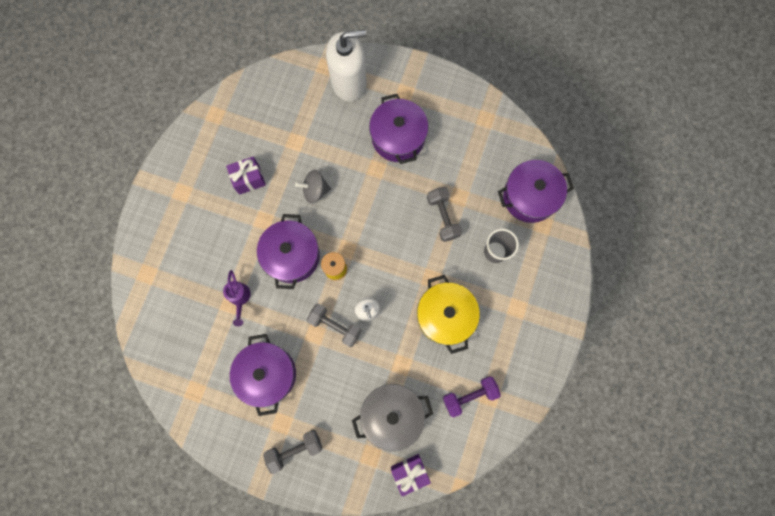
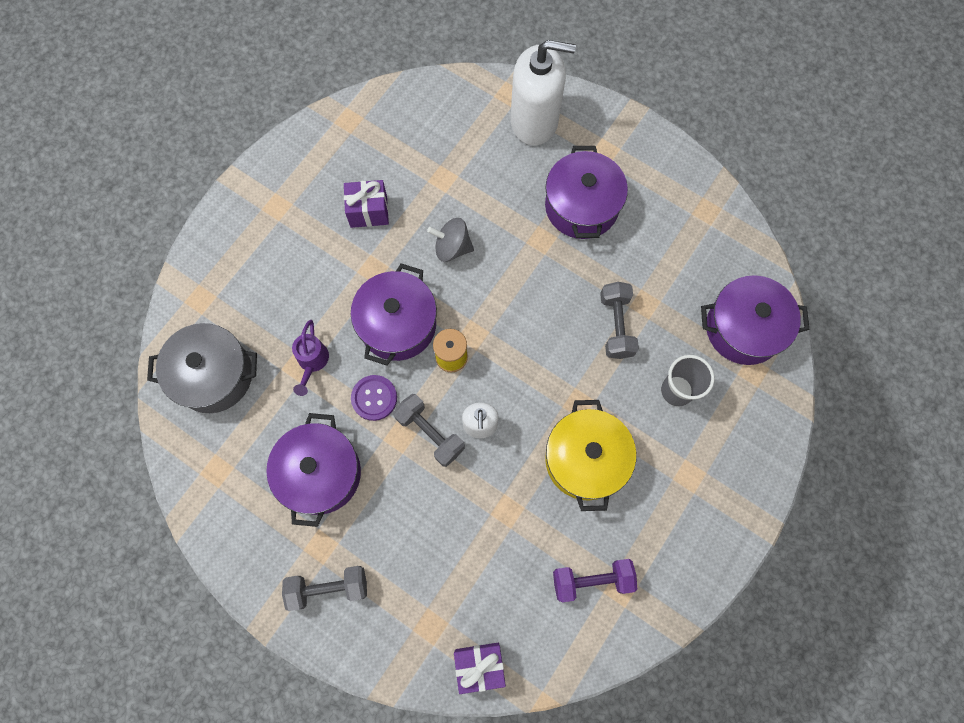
camera: 15 degrees right, 5 degrees down
grey pot [352,384,433,451] -> grey pot moved to [147,323,257,413]
none -> purple button [351,375,397,421]

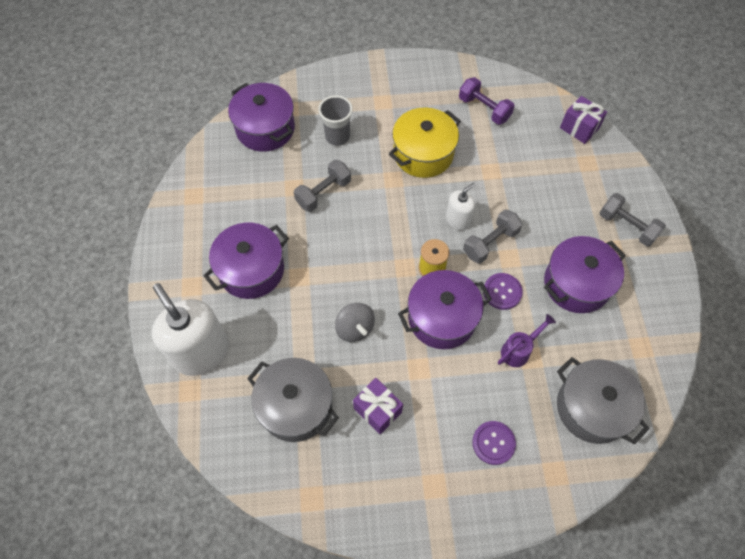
camera: 130 degrees left, 10 degrees down
grey dumbbell [393,394,465,467] -> grey dumbbell turned 45 degrees clockwise [463,209,522,264]
none -> grey pot [247,358,339,442]
none -> purple button [472,421,516,465]

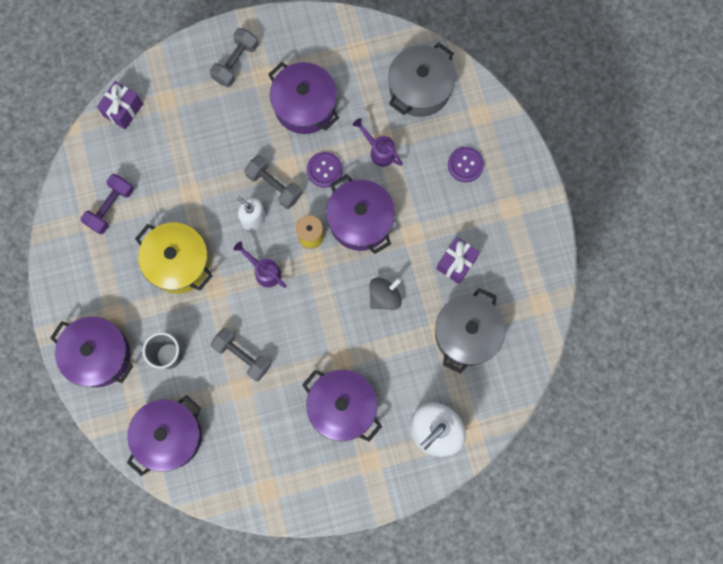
camera: 100 degrees left, 15 degrees up
none -> purple pot [50,317,133,387]
none -> purple watering can [234,242,287,288]

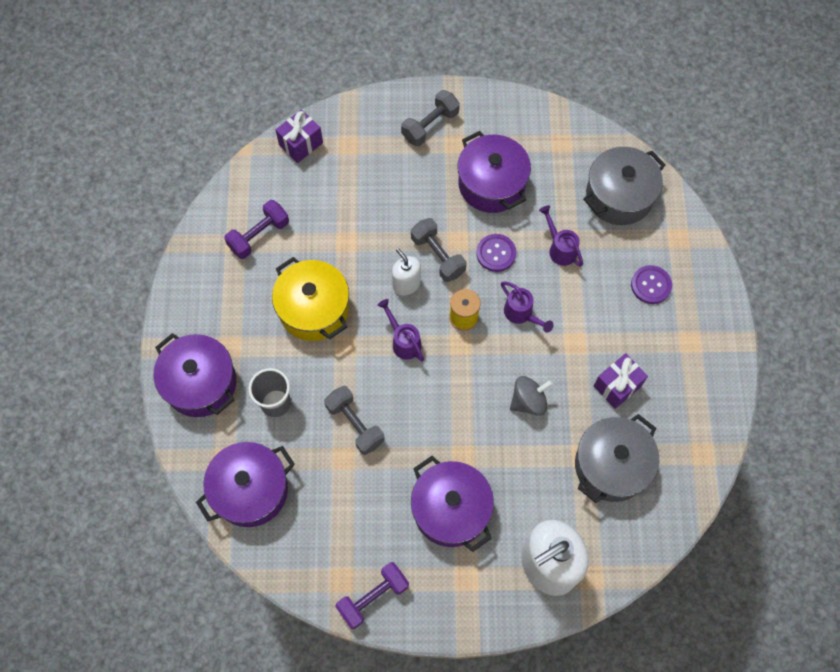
camera: 15 degrees right, 10 degrees down
purple pot [326,174,395,254] -> purple watering can [501,281,554,333]
none -> purple dumbbell [335,562,409,629]

